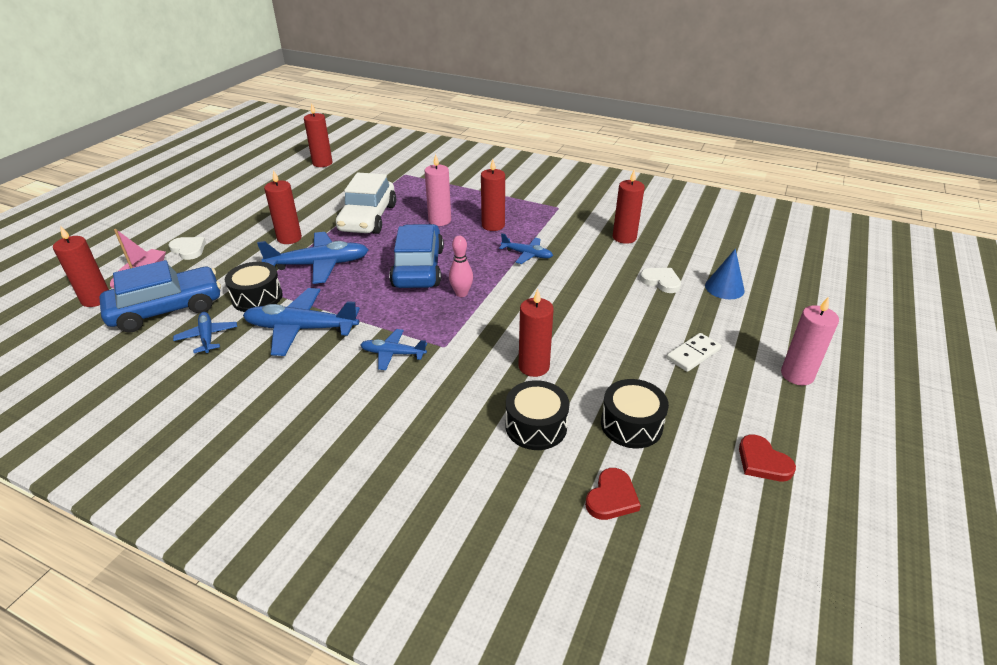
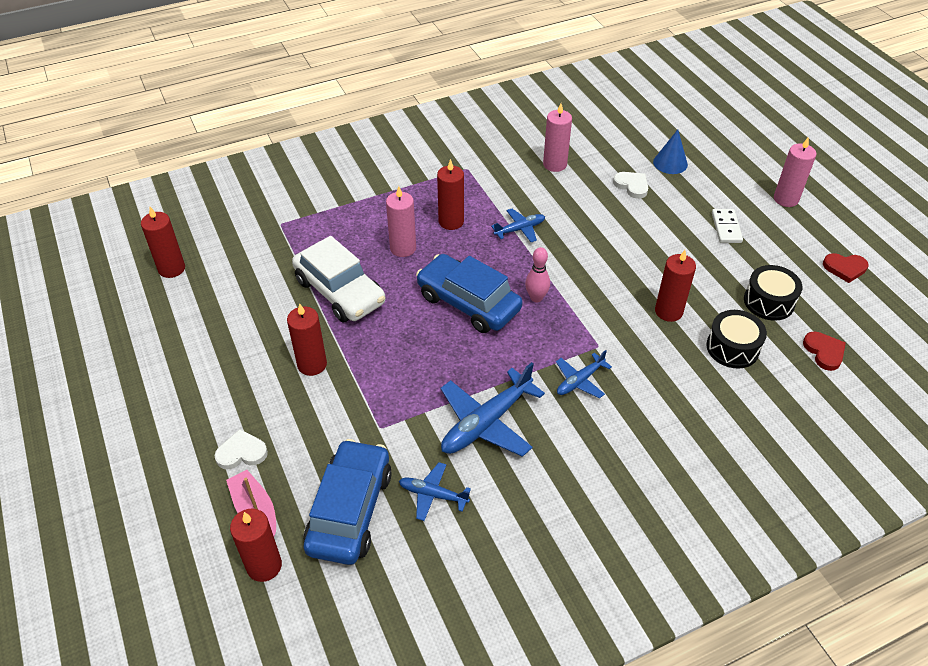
camera: 50 degrees left, 10 degrees up
black drum [225,262,283,312] -> none
blue plane [257,232,369,284] -> none
red candle [613,170,645,244] -> pink candle [543,103,572,172]
white heart [640,268,681,293] -> white heart turned 60 degrees clockwise [613,172,648,199]

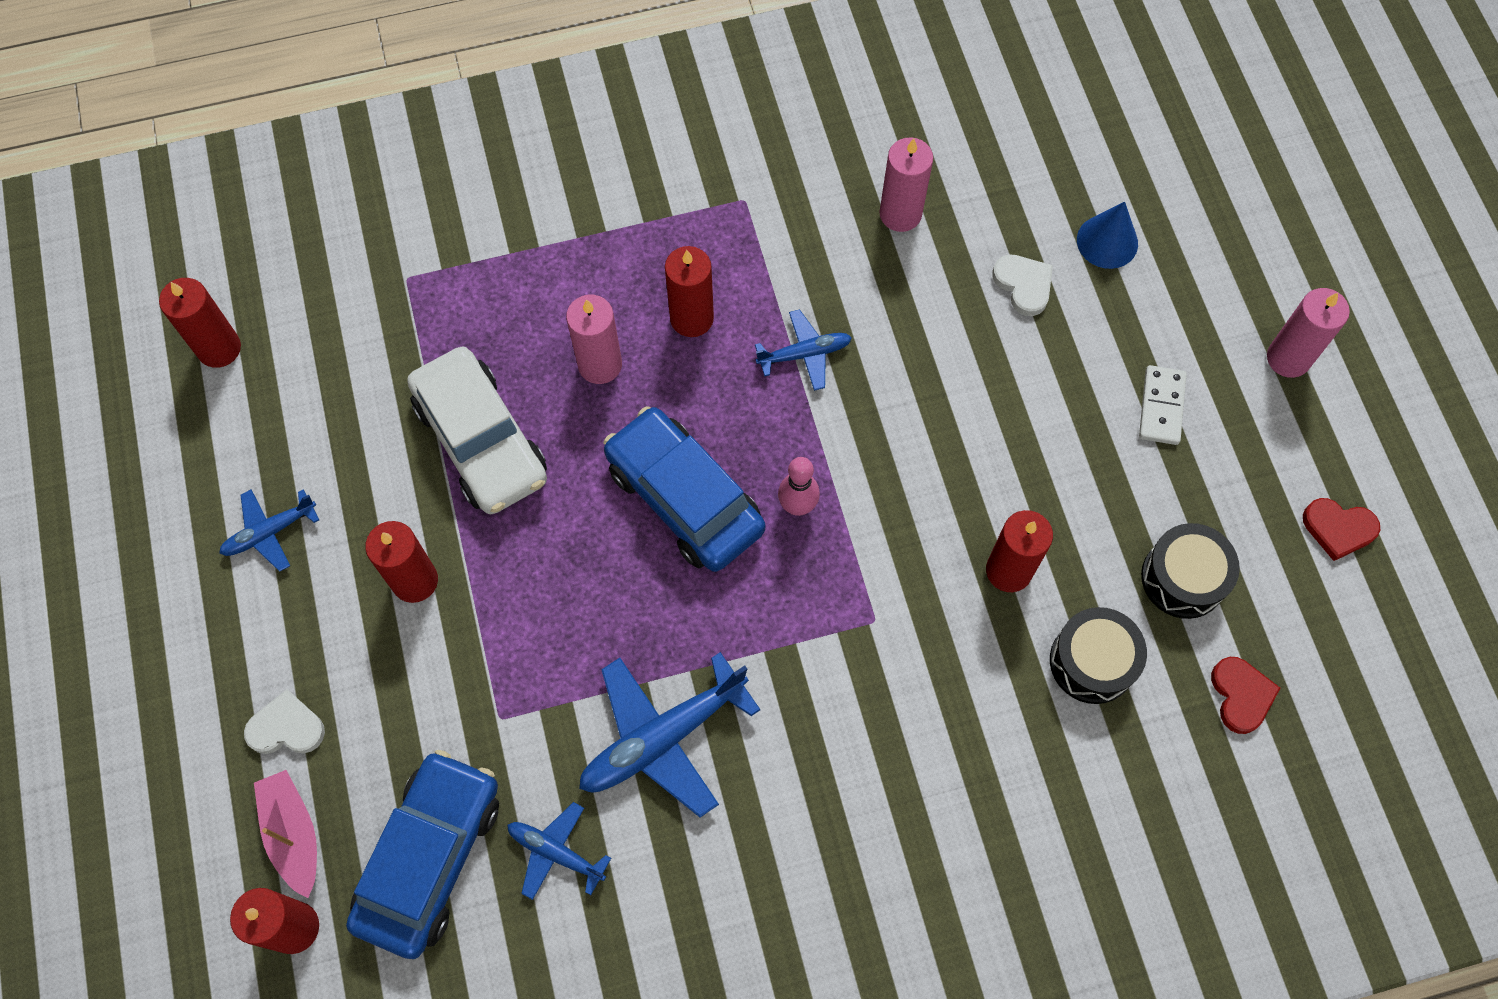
camera: 10 degrees right, 20 degrees up
blue plane [556,350,612,399] -> blue plane moved to [219,489,319,572]

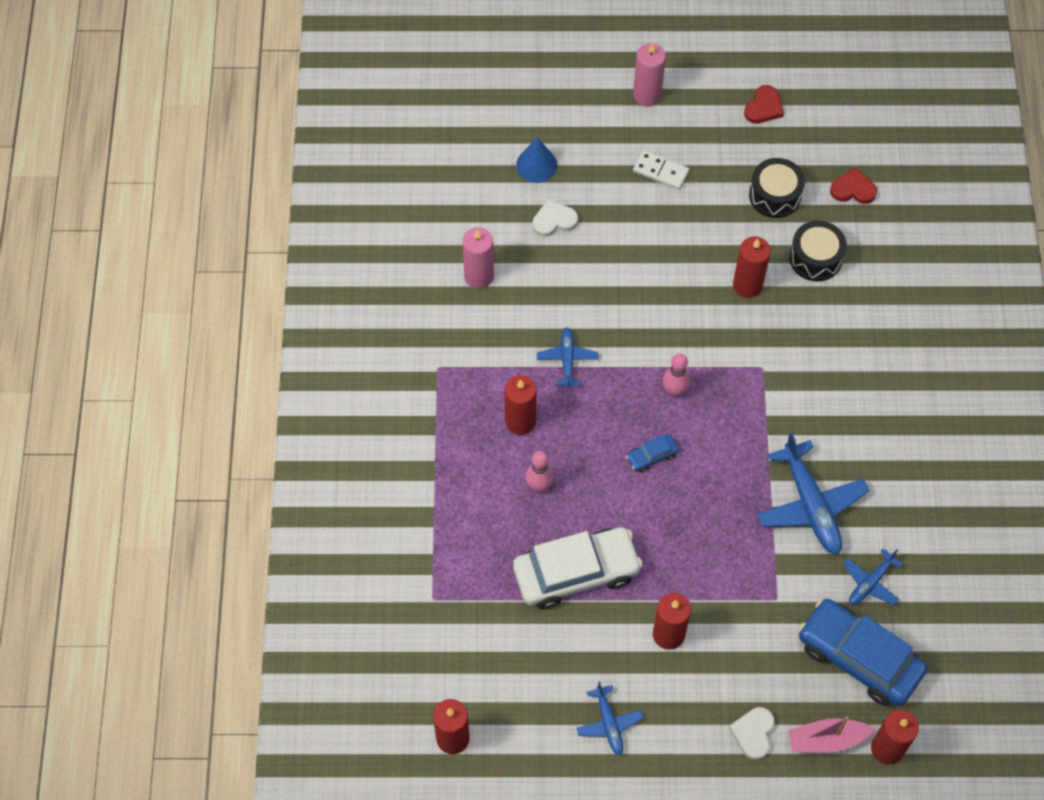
camera: 75 degrees left, 5 degrees down
pink candle [566,295,622,384] -> pink bowling pin [526,451,554,493]
blue car [603,406,765,572] -> blue car [626,434,679,473], size x0.43

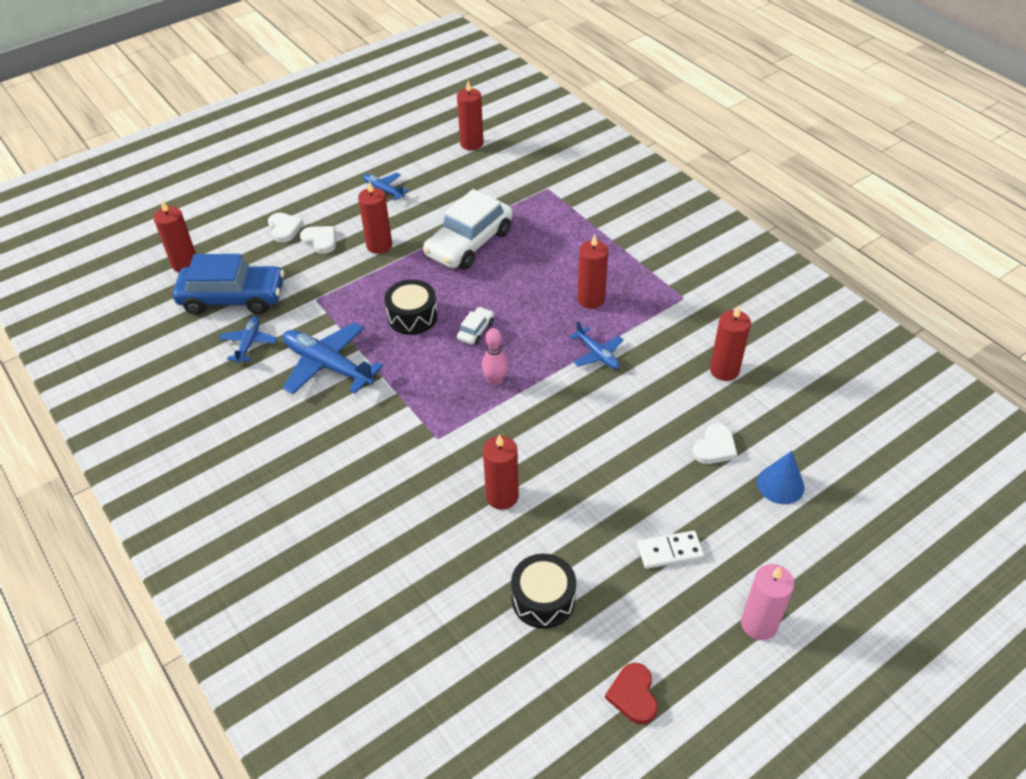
camera: 145 degrees right, 15 degrees down
pink candle [462,227,494,289] -> red candle [710,305,751,381]
pink bowling pin [526,451,554,493] -> none
blue car [626,434,679,473] -> white car [457,307,494,345]
pink boat [788,716,875,753] -> none
black drum [789,221,847,282] -> black drum moved to [385,279,438,335]
red heart [830,167,877,204] -> none
none -> white heart [300,226,336,254]

